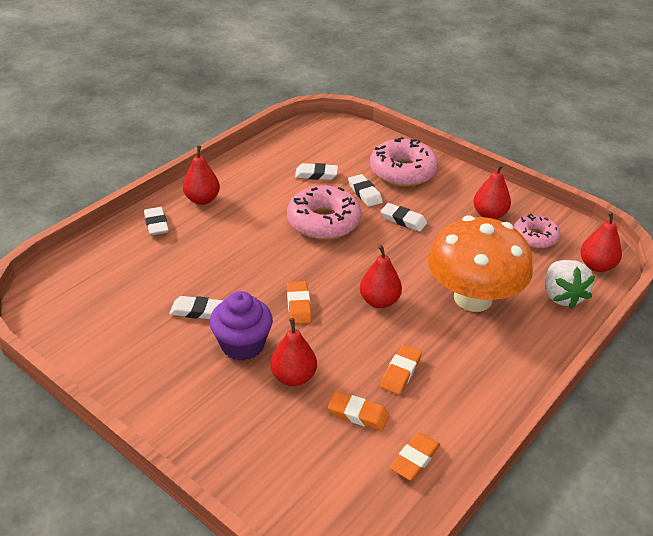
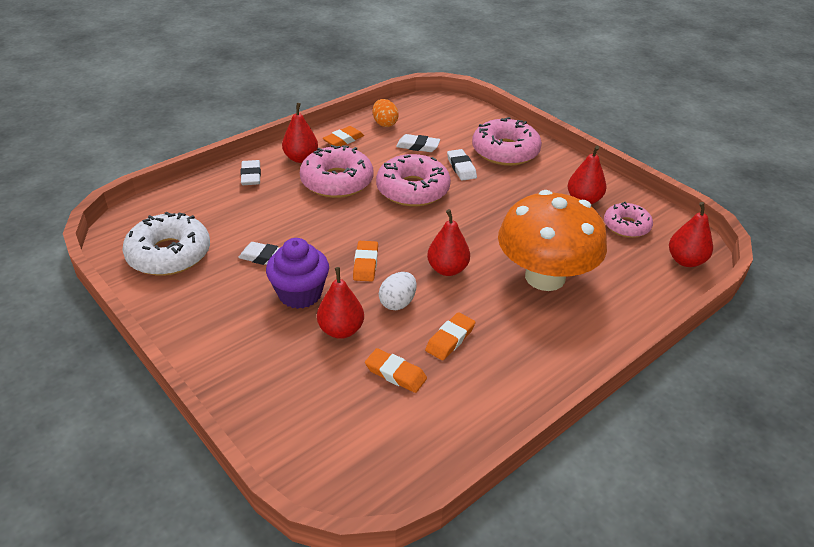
camera: 10 degrees right, 0 degrees up
white eraser [381,203,427,232] -> none
orange eraser [390,432,440,481] -> orange eraser moved to [323,126,364,146]
white strawberry [545,260,595,309] -> none
none -> white donut [122,212,210,276]
none -> pink donut [300,145,373,198]
none -> orange egg [373,99,399,127]
none -> white egg [379,272,416,310]

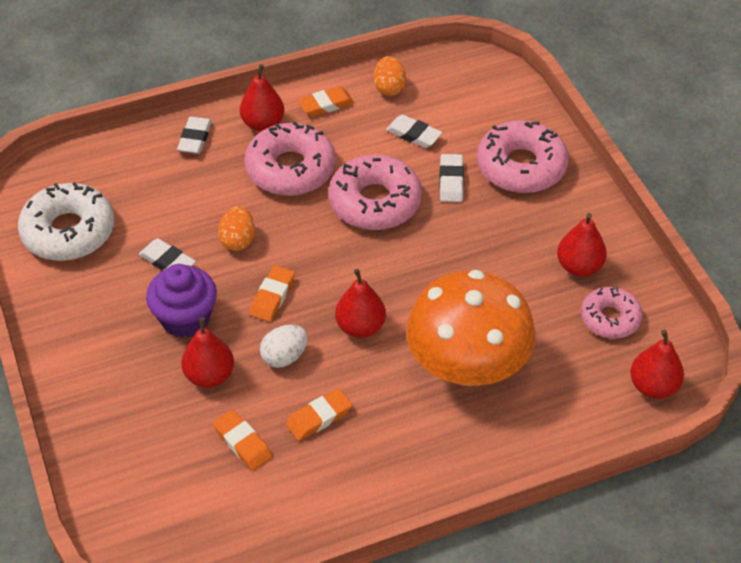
camera: 20 degrees right, 10 degrees up
none -> orange egg [218,206,255,251]

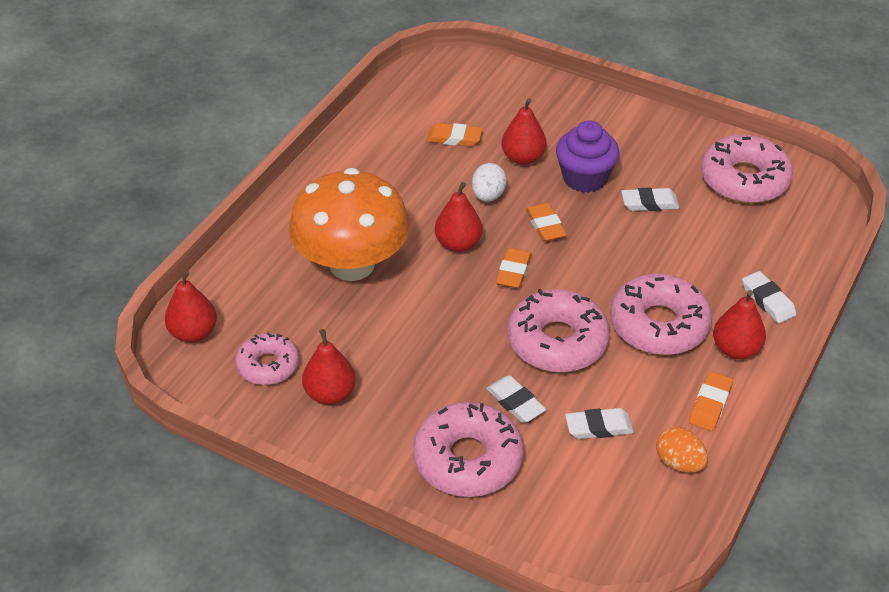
camera: 140 degrees right, 5 degrees down
white donut [18,182,114,261] -> pink donut [701,135,793,203]
orange egg [218,206,255,251] -> none
orange eraser [286,388,352,441] -> orange eraser moved to [496,248,532,289]

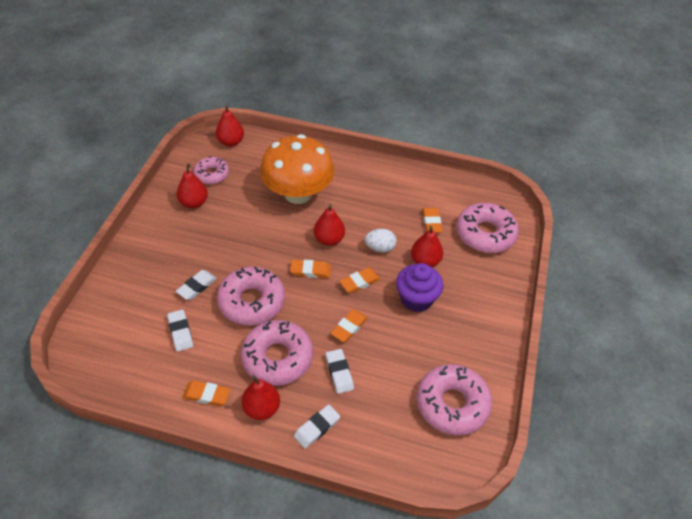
camera: 75 degrees right, 5 degrees up
pink donut [413,402,524,497] -> pink donut moved to [457,203,519,253]
white eraser [621,187,679,211] -> white eraser moved to [326,349,354,394]
orange egg [656,427,708,473] -> none
none -> orange eraser [330,309,368,342]

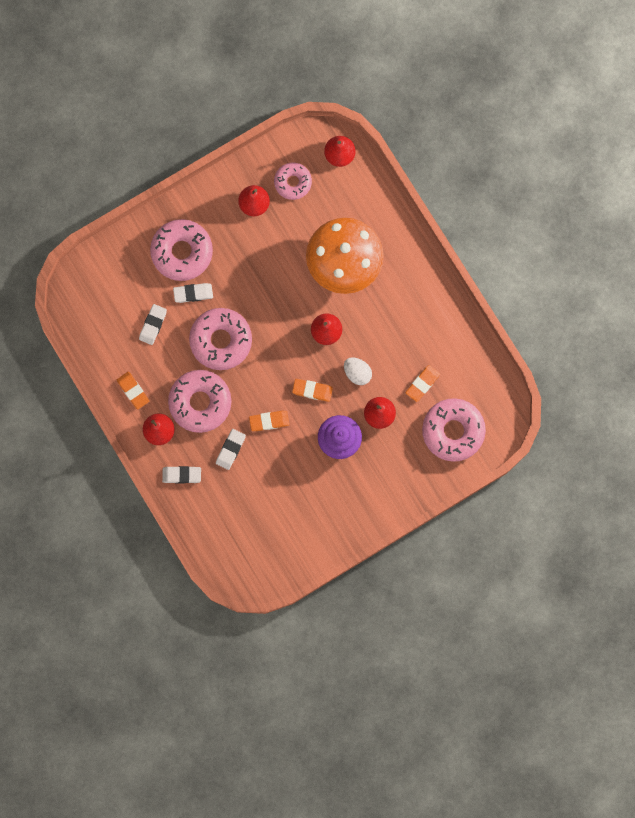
camera: 45 degrees right, 30 degrees up
orange eraser [290,260,331,278] -> none
pink donut [417,364,492,436] -> pink donut moved to [150,219,213,281]

